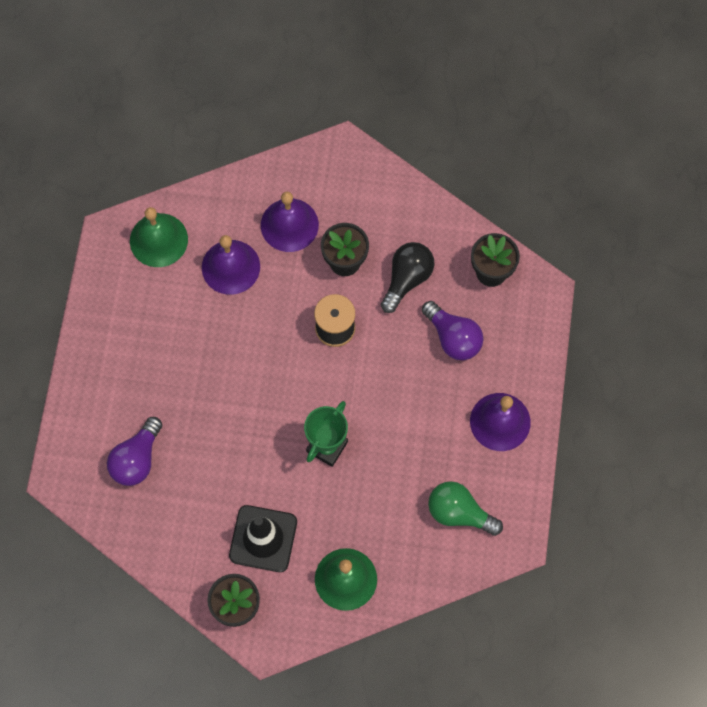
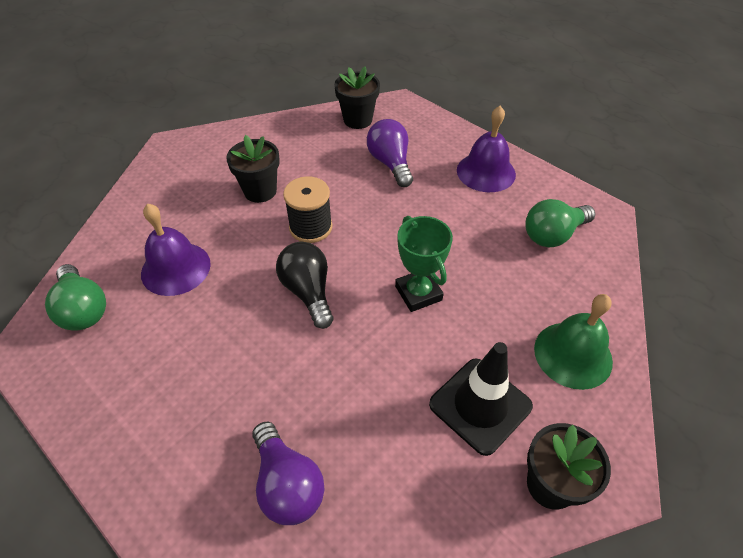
camera: 55 degrees left, 20 degrees down
green bell [130,207,188,267] -> green light bulb [45,264,106,330]
purple bell [261,192,319,252] -> none
black light bulb [381,242,434,313] -> black light bulb moved to [276,242,334,329]
purple light bulb [422,301,483,360] -> purple light bulb turned 105 degrees counterclockwise [367,119,413,187]

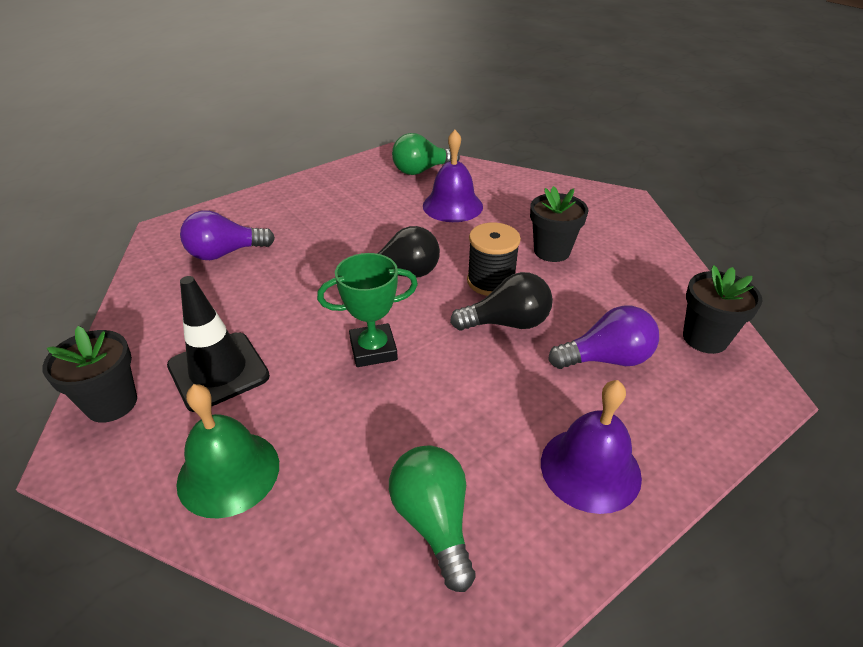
camera: 100 degrees right, 10 degrees down
none -> black light bulb [450,272,553,331]

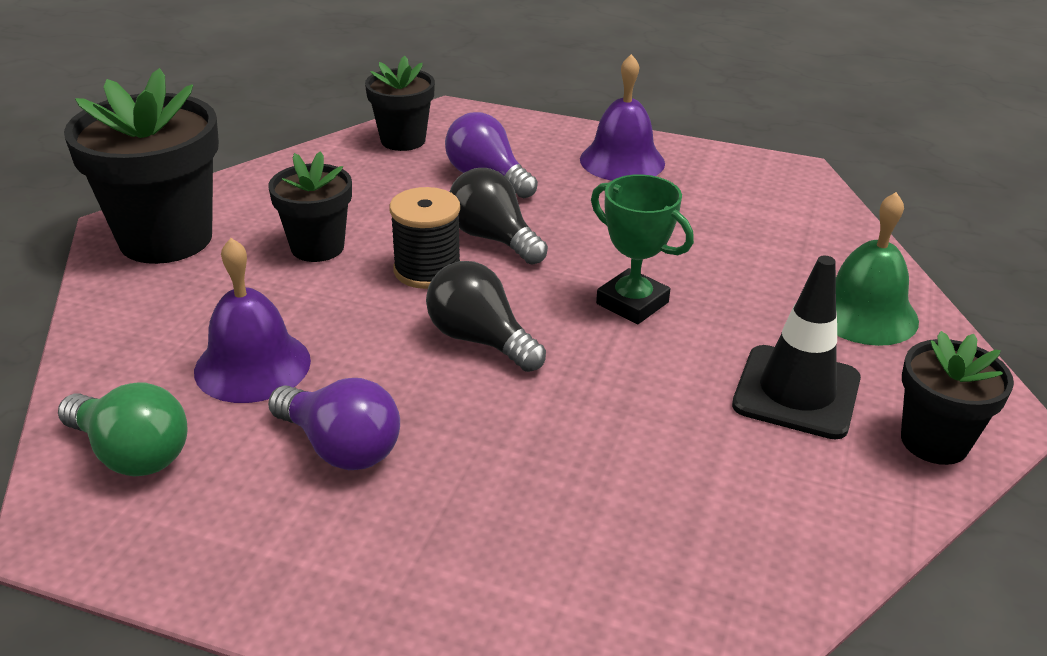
camera: 125 degrees left, 5 degrees down
purple light bulb [180,210,275,260] -> purple light bulb moved to [268,378,400,470]
green light bulb [389,445,476,592] -> none
none -> black flower pot [64,68,219,264]

